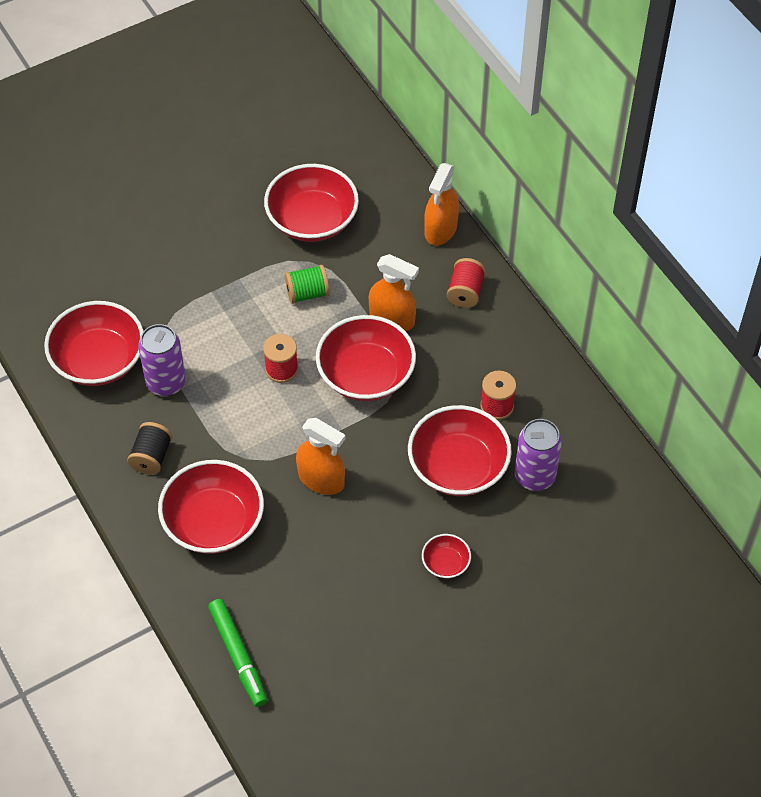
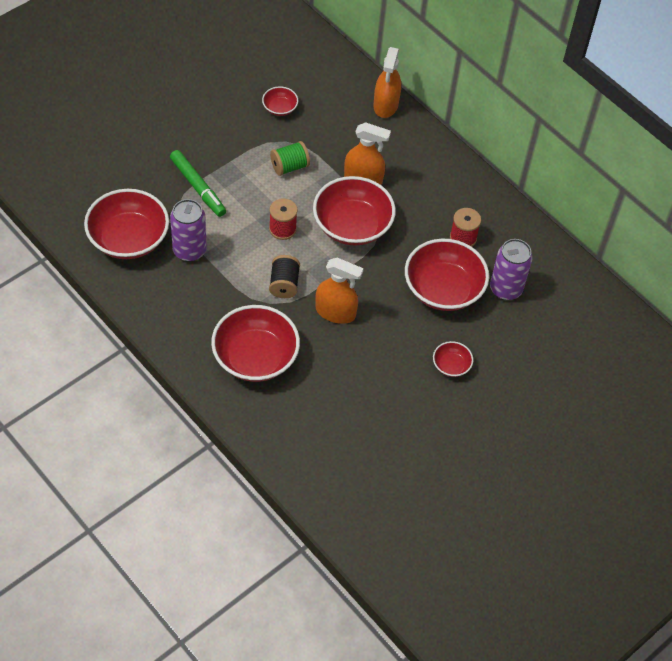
camera: 15 degrees left, 0 degrees up
black spool [127,422,172,475] -> black spool moved to [269,255,300,298]
green marker [208,599,267,707] -> green marker moved to [170,150,226,217]
red bowl [264,164,359,242] -> red bowl [262,87,298,116], size x0.47
red spool [447,258,486,308] -> none

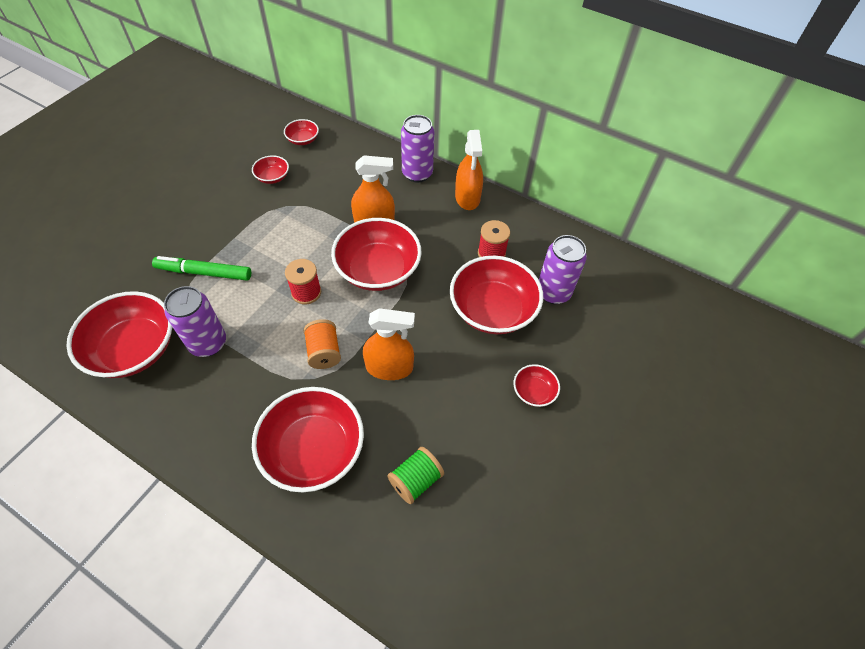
camera: 15 degrees left, 0 degrees up
green marker [170,150,226,217] -> green marker turned 150 degrees clockwise [152,256,251,281]
black spool [269,255,300,298] -> orange spool [304,319,341,369]
green spool [270,141,310,176] -> green spool moved to [387,447,444,504]
orange spray bottle [374,47,401,118] -> orange spray bottle moved to [455,130,483,210]
none -> red bowl [284,119,319,145]
none -> purple can [401,115,434,183]

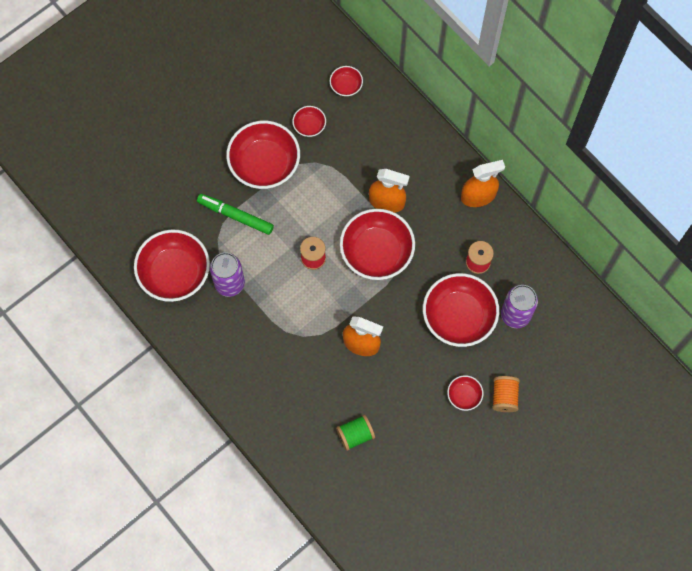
camera: 20 degrees right, 15 degrees up
red bowl [252,387,364,492] -> red bowl moved to [226,121,300,189]
orange spool [304,319,341,369] -> orange spool moved to [492,376,520,412]
purple can [401,115,434,183] -> none
orange spray bottle [455,130,483,210] -> orange spray bottle turned 120 degrees counterclockwise [461,160,505,207]

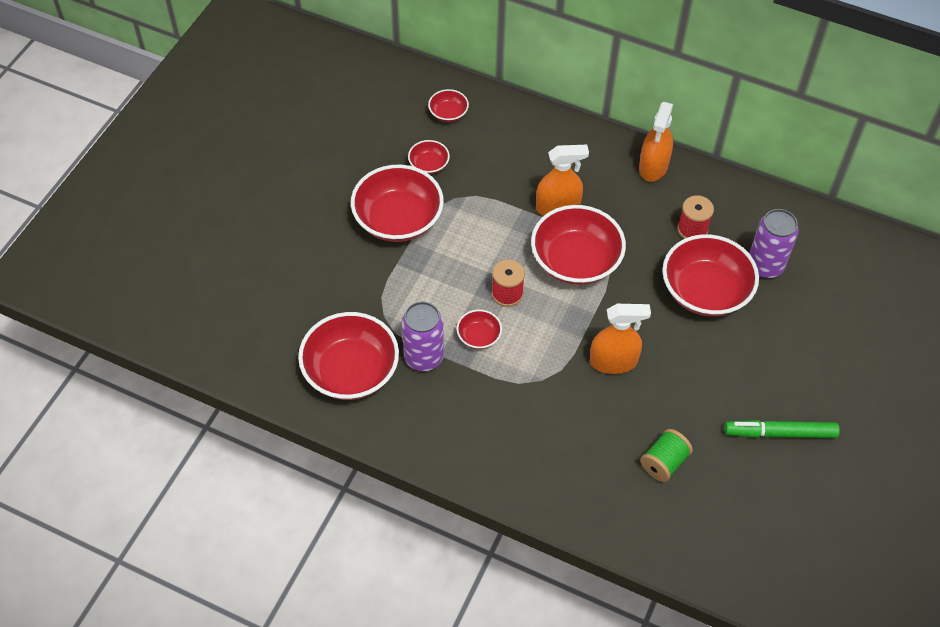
camera: 25 degrees left, 15 degrees down
green marker [197,194,274,235] -> green marker moved to [725,420,840,438]
red bowl [447,375,484,411] -> red bowl moved to [457,310,502,349]
orange spray bottle [461,160,505,207] -> orange spray bottle turned 150 degrees clockwise [639,102,673,182]
orange spool [492,376,520,412] -> none

